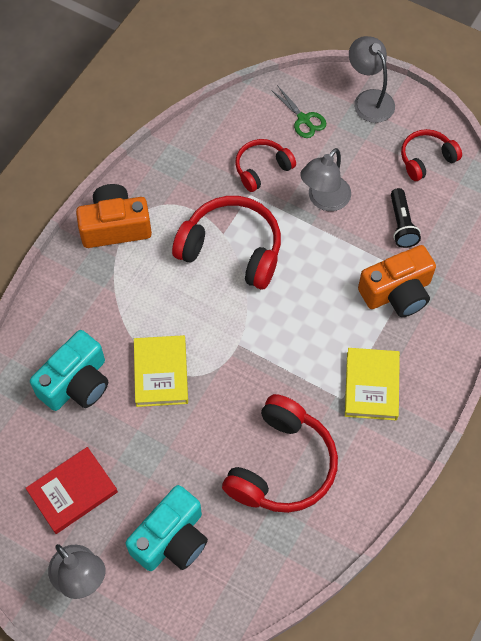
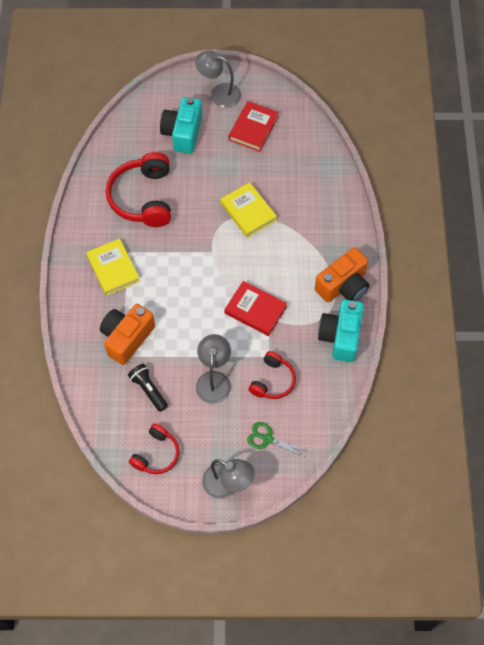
camera: 150 degrees right, 0 degrees up
turquoise camera [30,330,108,411] -> turquoise camera moved to [318,299,364,362]
red headphones [172,196,281,289] -> red book [224,281,287,336]

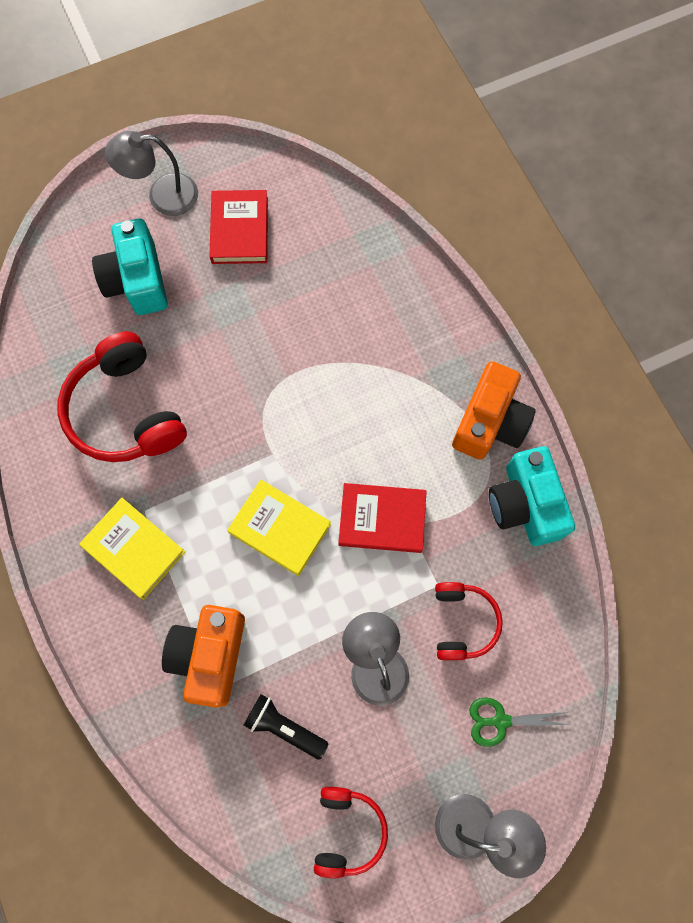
camera: 25 degrees left, 10 degrees up
yellow book [220,182,277,238] -> yellow book moved to [227,480,331,576]

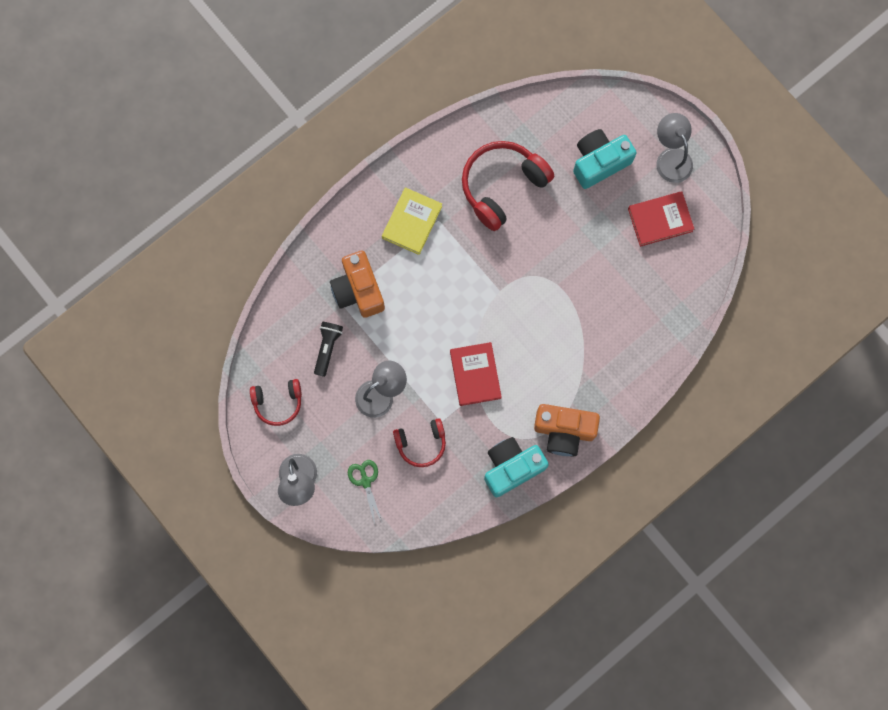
camera: 75 degrees right, 5 degrees up
orange camera [162,605,245,707] -> orange camera turned 105 degrees counterclockwise [330,251,385,318]
yellow book [227,480,331,576] -> none

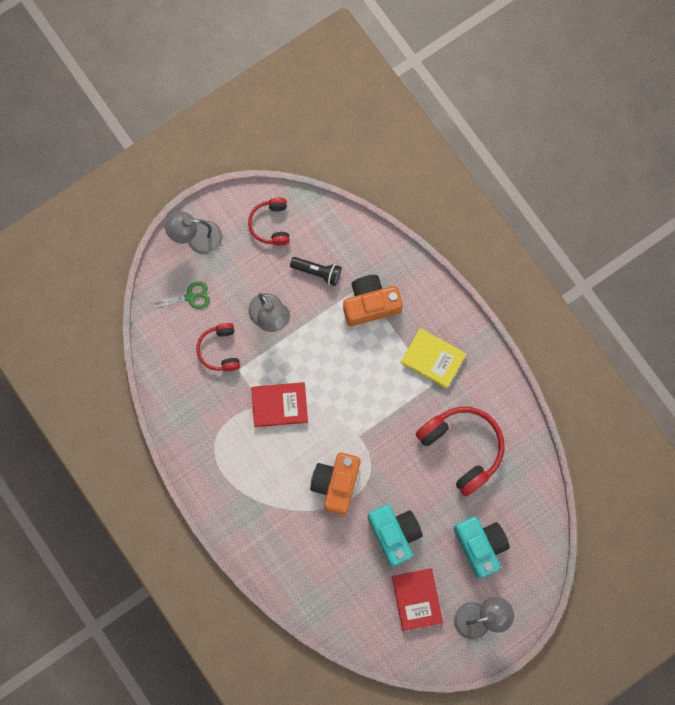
camera: 95 degrees right, 0 degrees up
turquoise camera [484,437,549,497] -> turquoise camera moved to [368,504,423,567]
orange camera [534,404,600,456] -> orange camera moved to [310,453,360,515]

